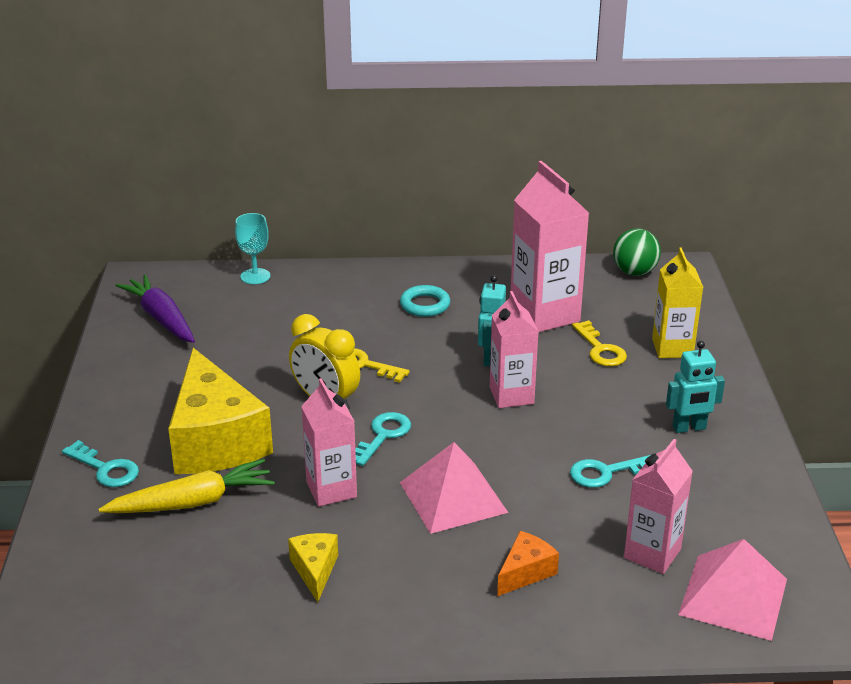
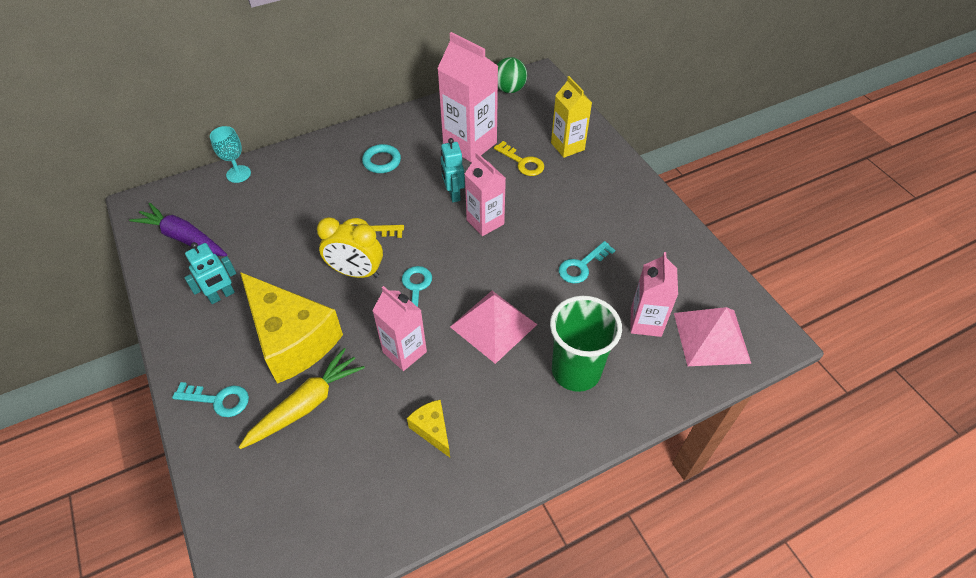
camera: 25 degrees left, 20 degrees up
orange cheese [497,531,559,596] -> green cup [550,296,622,392]
turquoise robot [666,341,725,433] -> turquoise robot moved to [184,242,236,304]

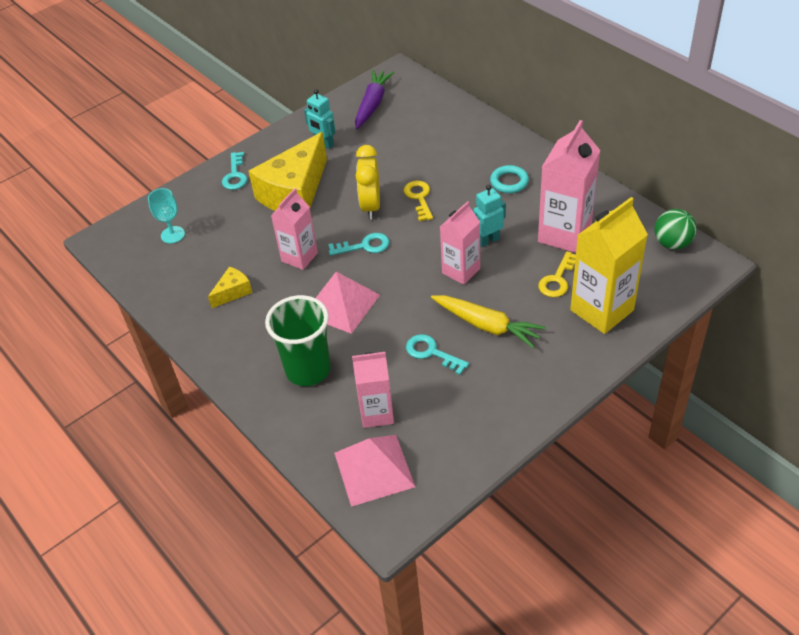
camera: 80 degrees right, 5 degrees down
turquoise goblet [210,126,251,183] -> turquoise goblet moved to [148,188,185,244]
yellow carrot [239,348,365,449] -> yellow carrot moved to [431,295,546,348]
yellow carton [551,76,592,158] -> yellow carton [570,197,648,334], size x1.55

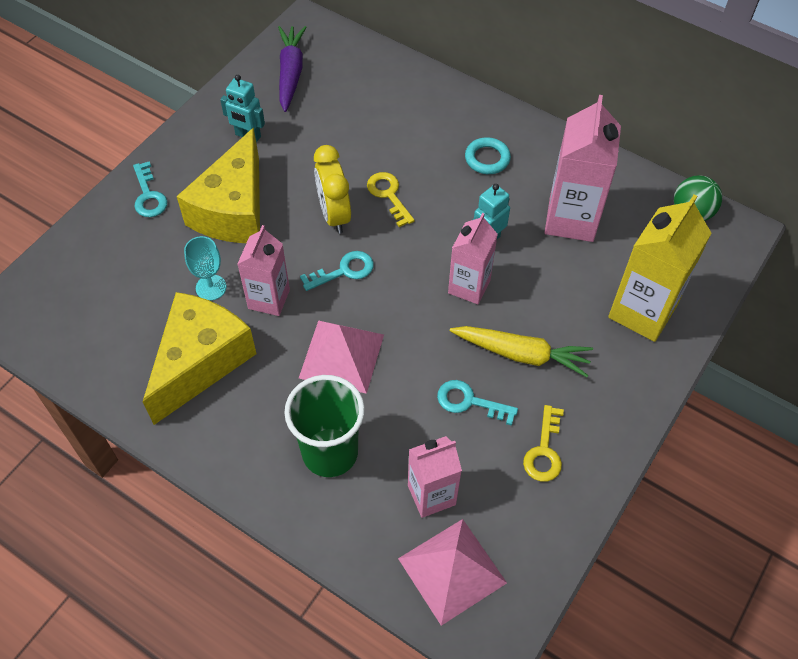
camera: 20 degrees left, 10 degrees up
turquoise goblet [148,188,185,244] -> turquoise goblet moved to [184,236,227,301]
yellow cheese [208,267,252,308] -> yellow cheese [143,292,257,425], size x2.26
yellow key [538,251,576,297] -> yellow key moved to [523,405,564,482]

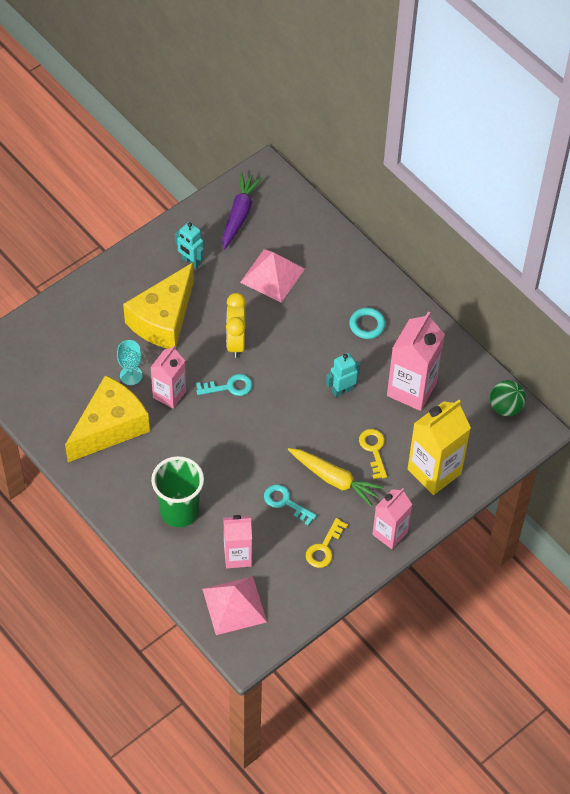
camera: 15 degrees right, 0 degrees up
turquoise key [133,161,167,217] -> none
pink pyramid [299,320,384,394] -> pink pyramid moved to [240,249,305,303]
yellow key [367,172,415,227] -> yellow key moved to [359,429,387,479]
pink carton [448,213,498,304] -> pink carton moved to [372,488,412,549]

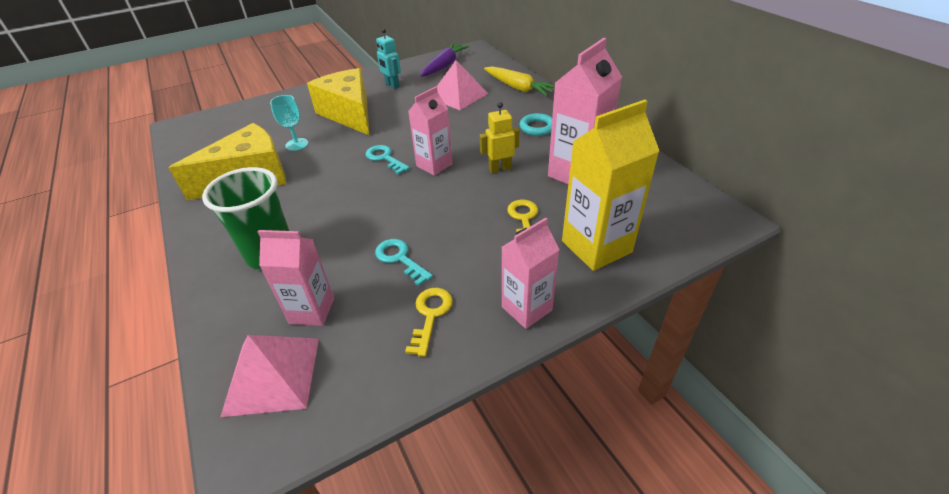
camera: 15 degrees right, 15 degrees down
yellow cheese [123,263,194,349] -> yellow cheese turned 105 degrees clockwise [307,68,369,135]
pink carton [150,345,186,408] -> pink carton moved to [408,86,452,176]
turquoise key [196,374,252,396] -> turquoise key turned 135 degrees counterclockwise [366,145,410,175]
yellow clock [226,293,246,358] -> none
yellow carrot [288,448,384,507] -> yellow carrot moved to [484,66,555,96]
yellow key [306,518,348,568] -> yellow key turned 150 degrees clockwise [405,288,453,357]
turquoise robot [326,353,360,397] -> yellow robot [480,102,520,173]
green ball [490,380,526,416] -> none

